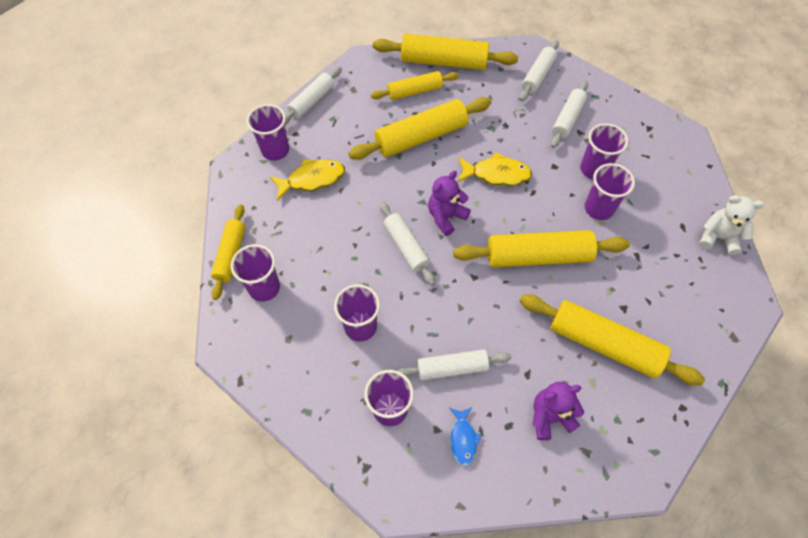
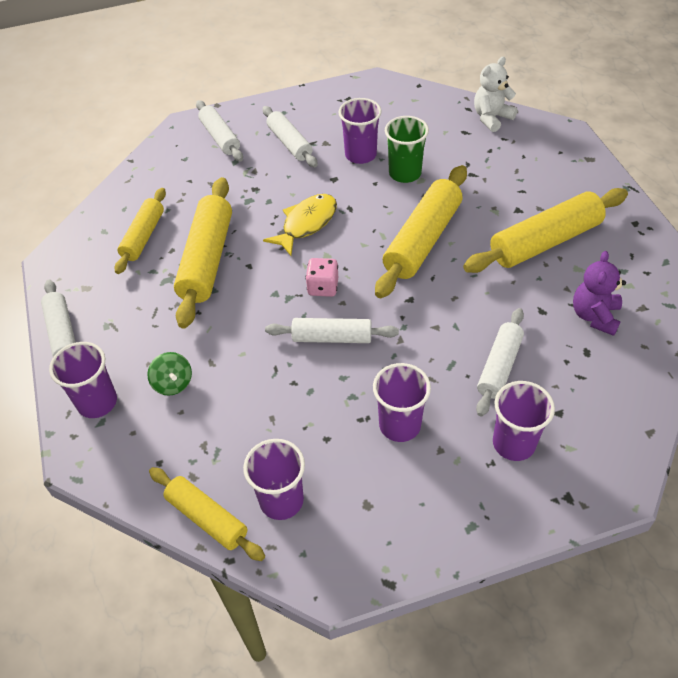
camera: 55 degrees left, 10 degrees down
yellow fish [270,159,345,201] -> green spinning top [147,352,192,396]
yellow rolling pin [373,34,518,70] -> none
purple teddy bear [428,171,471,236] -> pink dice [306,258,338,297]
blue fish [450,407,482,466] -> none
purple cup [585,163,635,220] -> green cup [385,116,429,183]

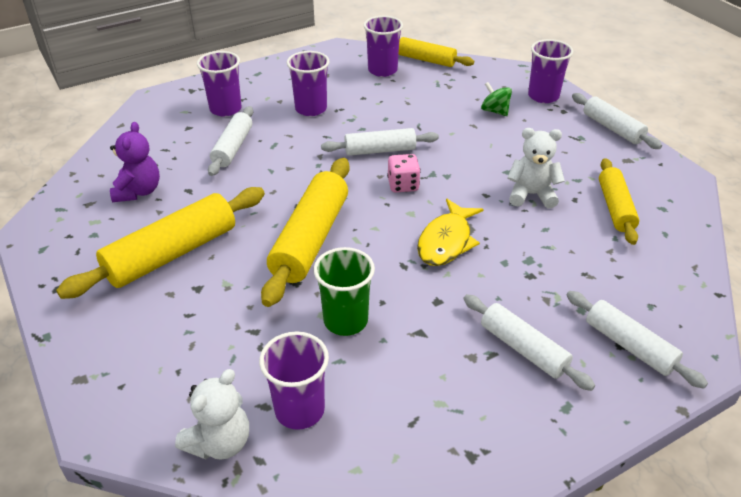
camera: 165 degrees right, 10 degrees down
yellow rolling pin [174,177,232,329] -> white teddy bear [508,128,565,209]
purple cup [338,98,381,164] -> purple cup moved to [259,331,329,430]

